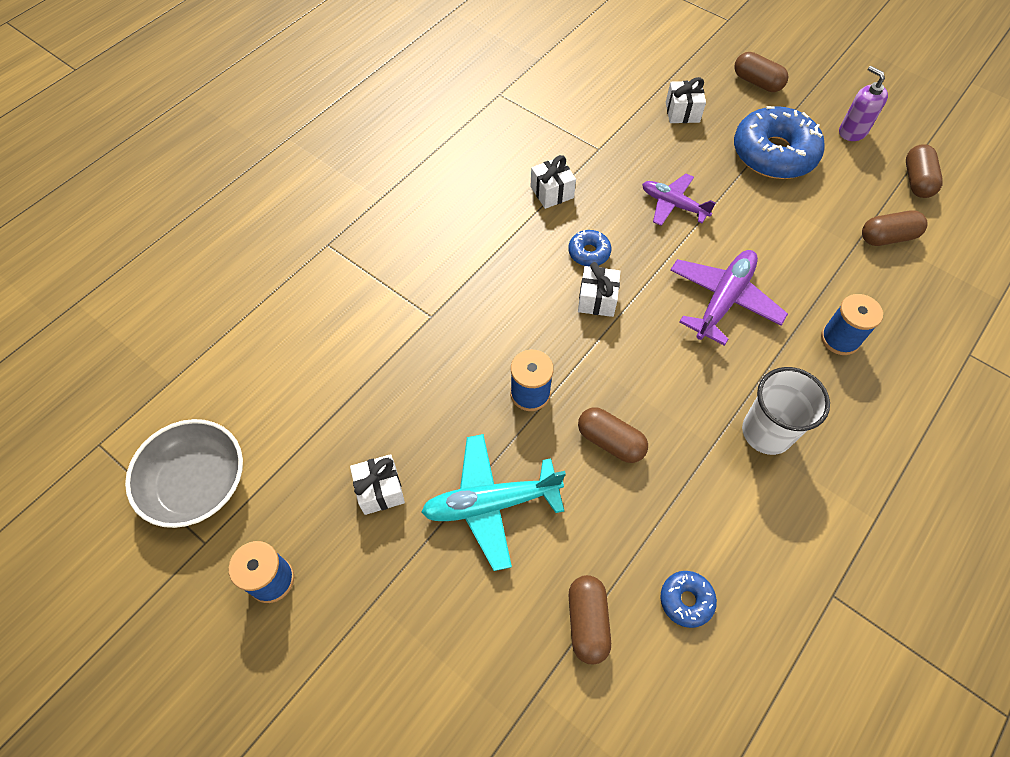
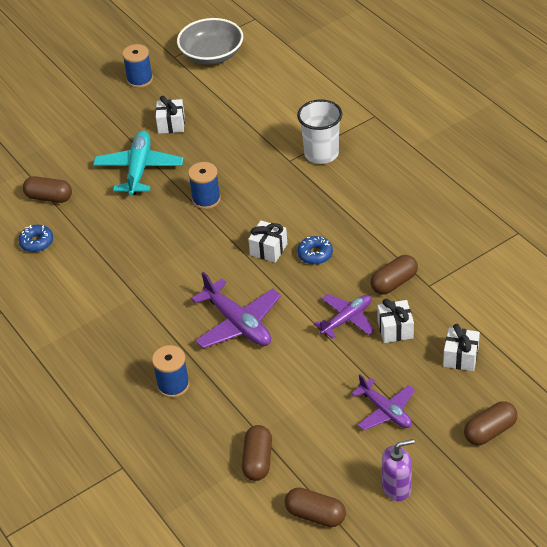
camera: 110 degrees right, 15 degrees down
white gift [531,155,576,209] -> white gift moved to [377,299,414,343]
brown capsule [578,407,648,463] -> brown capsule moved to [371,255,418,295]
blue donut [734,106,825,179] -> purple plane [351,375,415,430]
white cup [742,367,830,455] -> white cup moved to [297,99,342,164]

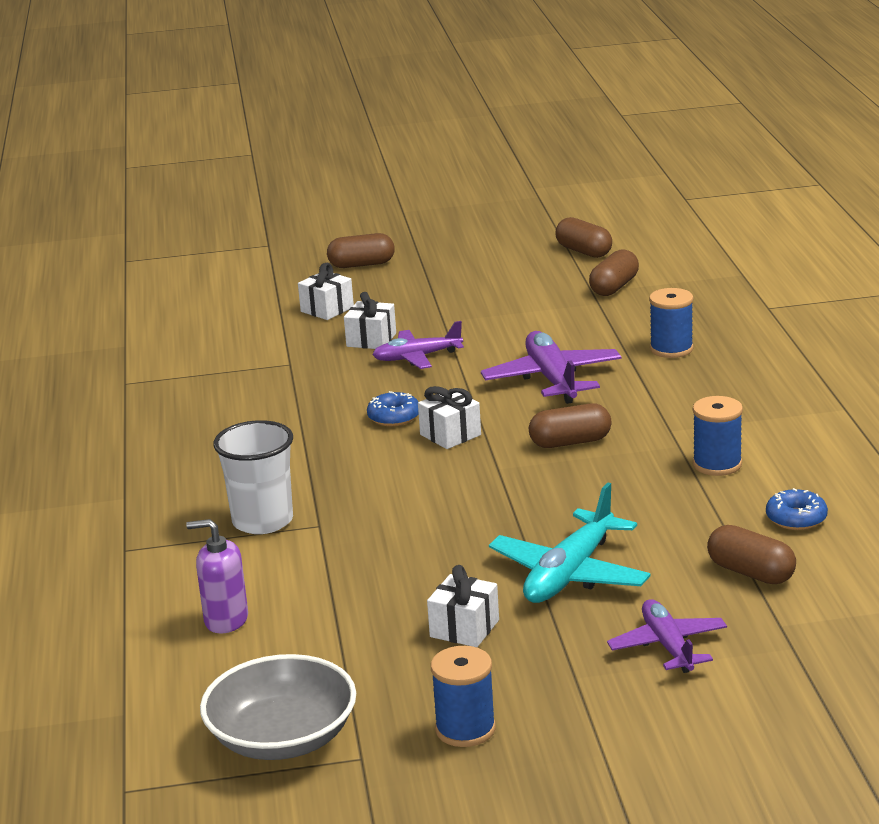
camera: 155 degrees left, 20 degrees down
blue spool [188,162,221,209] -> blue spool moved to [693,396,743,476]
purple plane [351,375,415,430] -> purple plane moved to [607,599,727,673]
brown capsule [371,255,418,295] -> brown capsule moved to [529,403,612,448]
purple soap dispenser [382,439,415,501] -> purple soap dispenser moved to [186,519,248,633]

